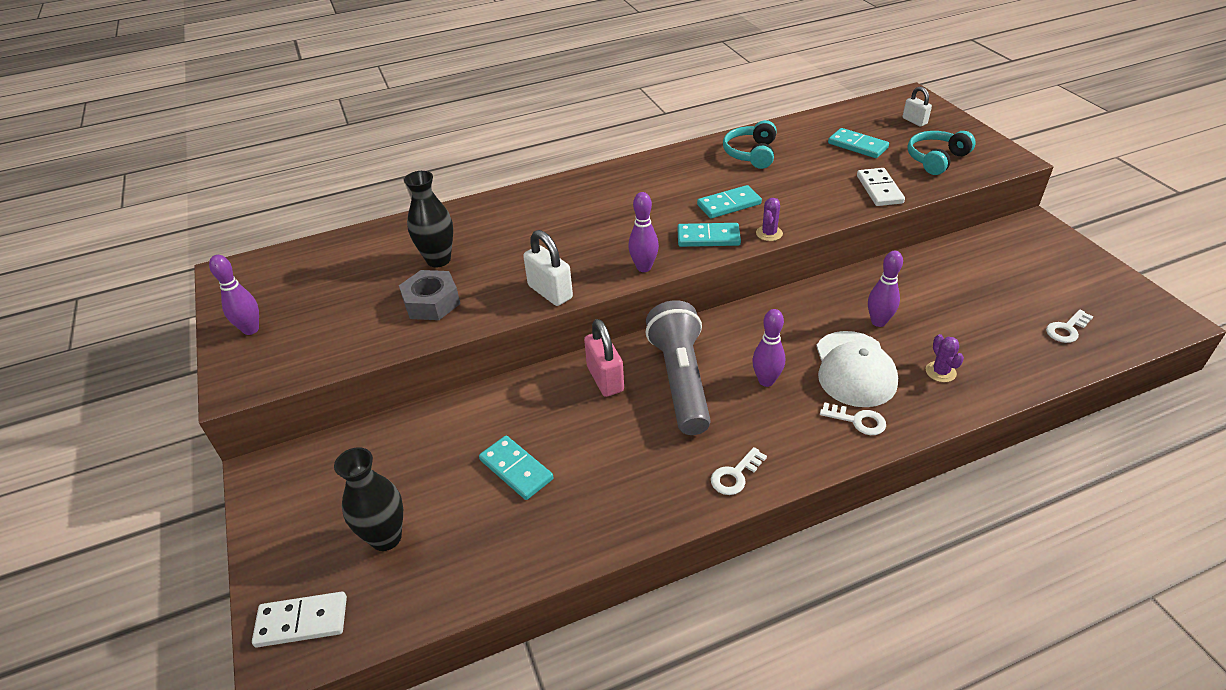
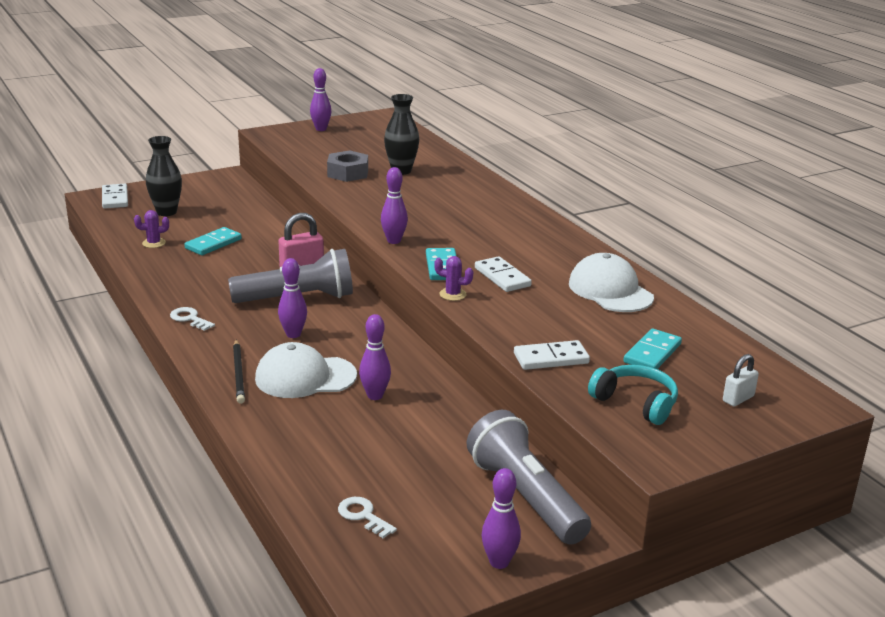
camera: 80 degrees right, 15 degrees down
white padlock [523,230,573,306] -> none
turquoise domino [697,185,762,218] -> white domino [475,256,532,292]
turquoise headphones [723,120,777,169] -> white cap [569,253,654,312]
white key [820,402,886,435] -> black pencil [233,340,245,404]
purple cactus [926,334,964,382] -> purple cactus moved to [134,210,169,248]
none -> grey flashlight [467,410,591,545]
none -> purple bowling pin [481,468,521,569]

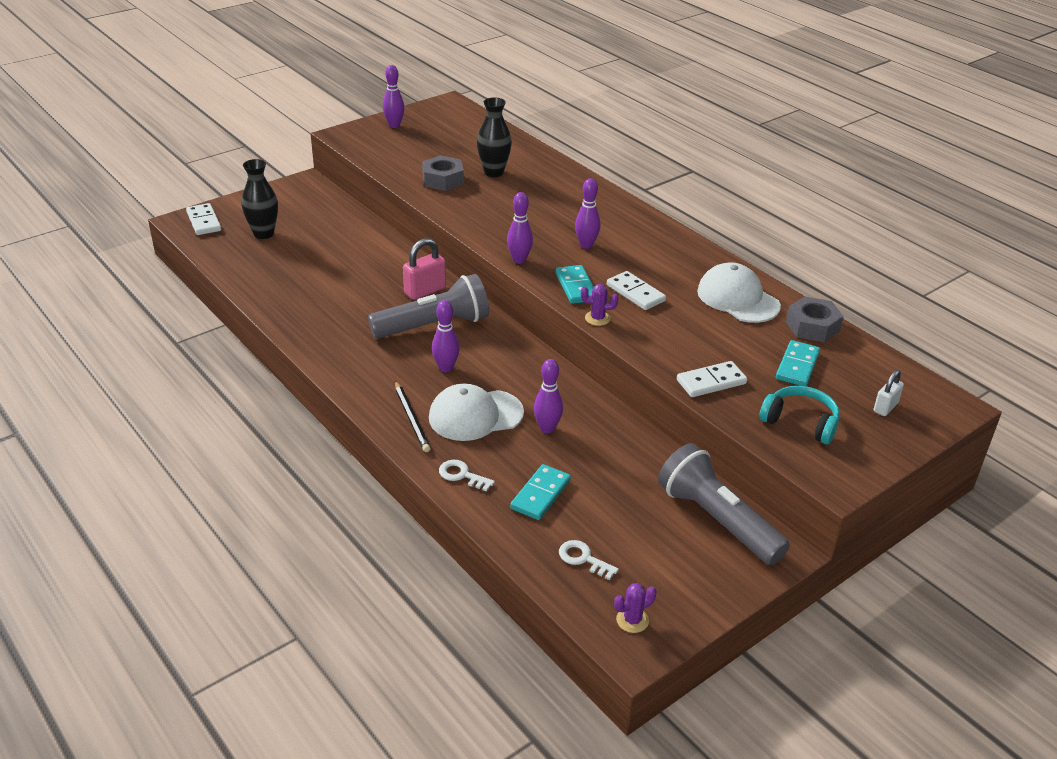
camera: 10 degrees left, 10 degrees up
purple cactus [134,210,169,248] -> purple cactus moved to [614,583,657,633]
white key [170,307,215,331] -> white key moved to [439,460,495,492]
turquoise domino [184,227,242,255] -> turquoise domino moved to [510,464,571,520]
purple bowling pin [481,468,521,569] -> purple bowling pin moved to [575,178,601,249]
none -> grey nut [786,296,844,342]

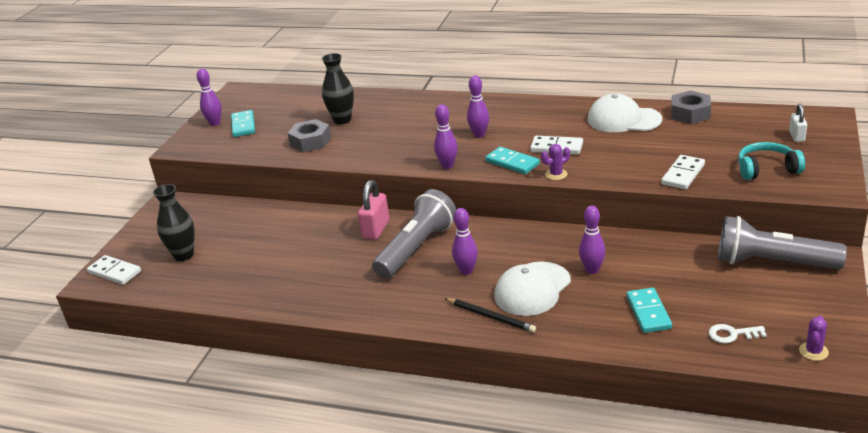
camera: 30 degrees left, 5 degrees down
white key [439,460,495,492] -> none
turquoise domino [776,340,820,386] -> turquoise domino moved to [231,110,255,137]

